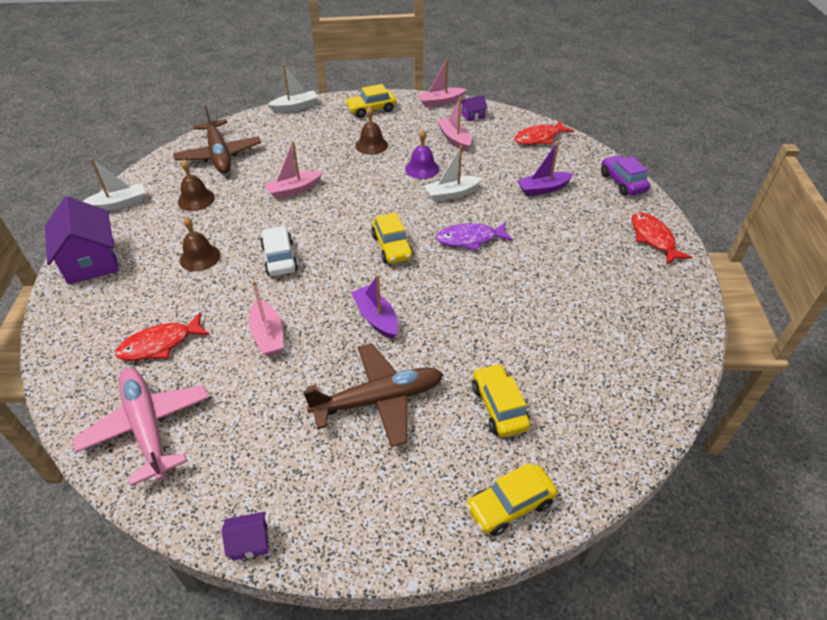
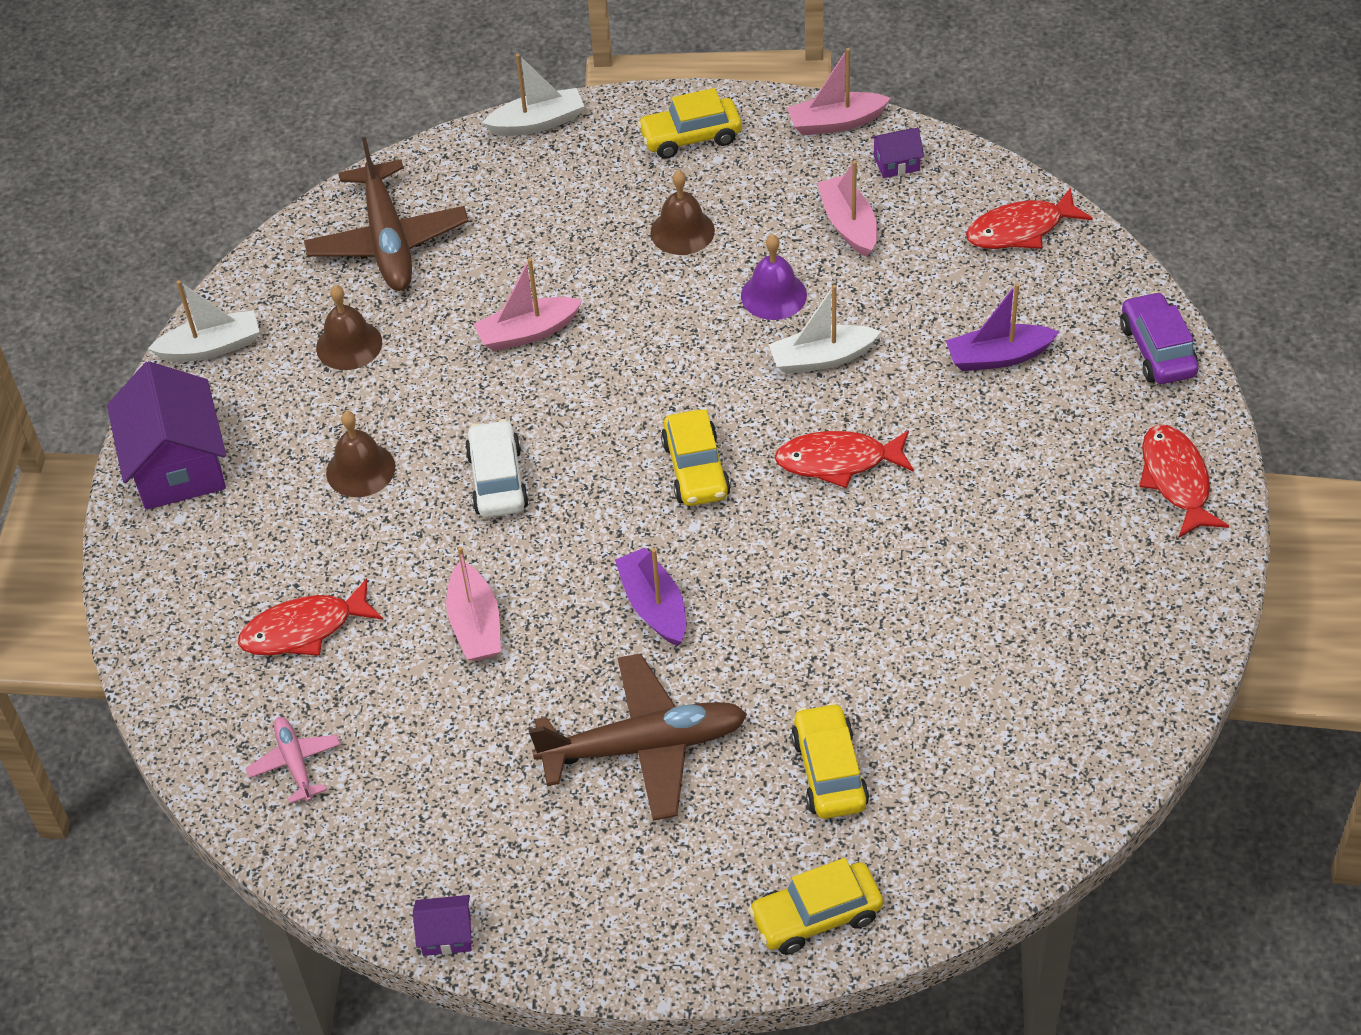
camera: 10 degrees right, 5 degrees up
pink plane [72,368,209,486] -> pink plane [246,717,341,804], size x0.49
purple fish [436,222,513,251] -> red fish [775,430,914,488]

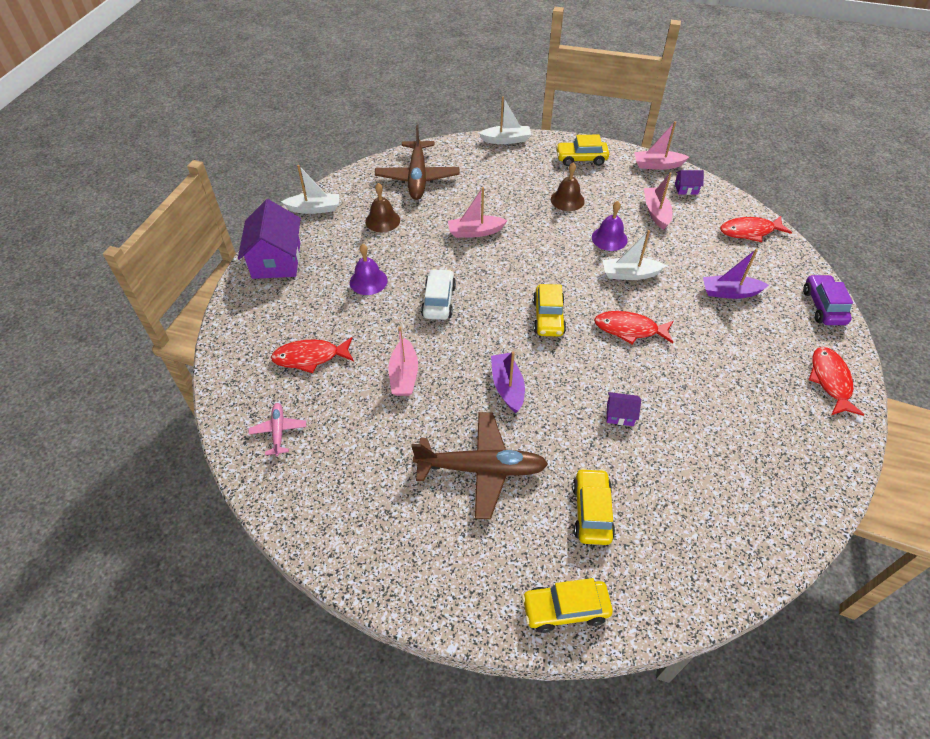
camera: 10 degrees right, 0 degrees up
brown bell [326,411,395,497] -> purple bell [350,244,388,295]
purple house [413,895,472,956] -> purple house moved to [607,392,641,426]

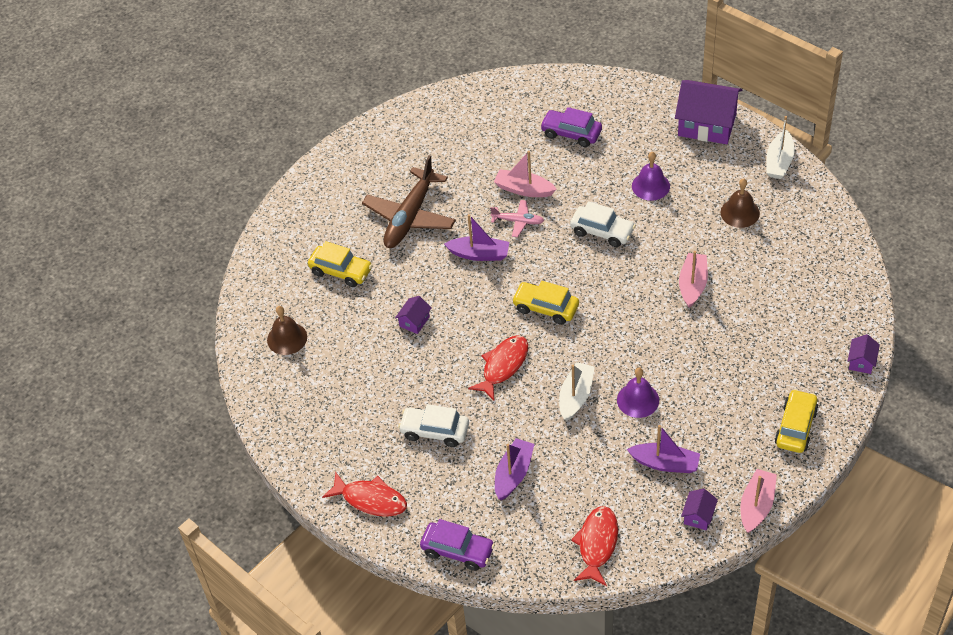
camera: 115 degrees right, 0 degrees up
pink plane [248,403,306,457] -> pink plane moved to [490,200,544,237]
red fish [271,337,354,373] -> purple car [540,107,602,147]
brown plane [375,125,460,200] -> none
white boat [479,97,531,144] -> purple house [848,334,880,374]
yellow car [522,578,613,633] -> none
brown bell [551,162,585,211] -> brown bell moved to [267,306,307,355]
pink boat [644,172,673,230] -> purple boat [627,425,700,473]
none -> white car [398,404,469,447]

